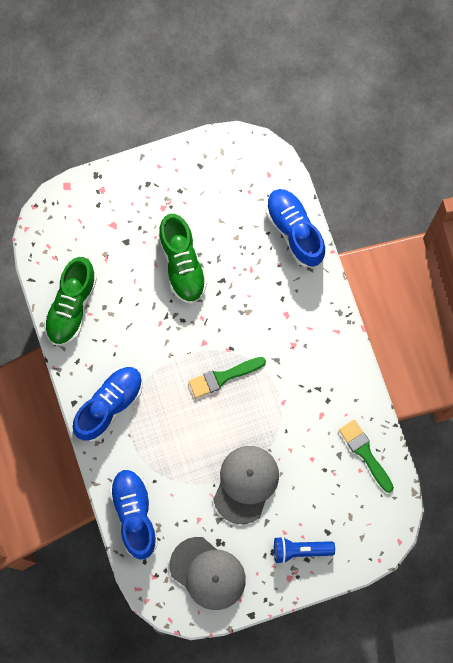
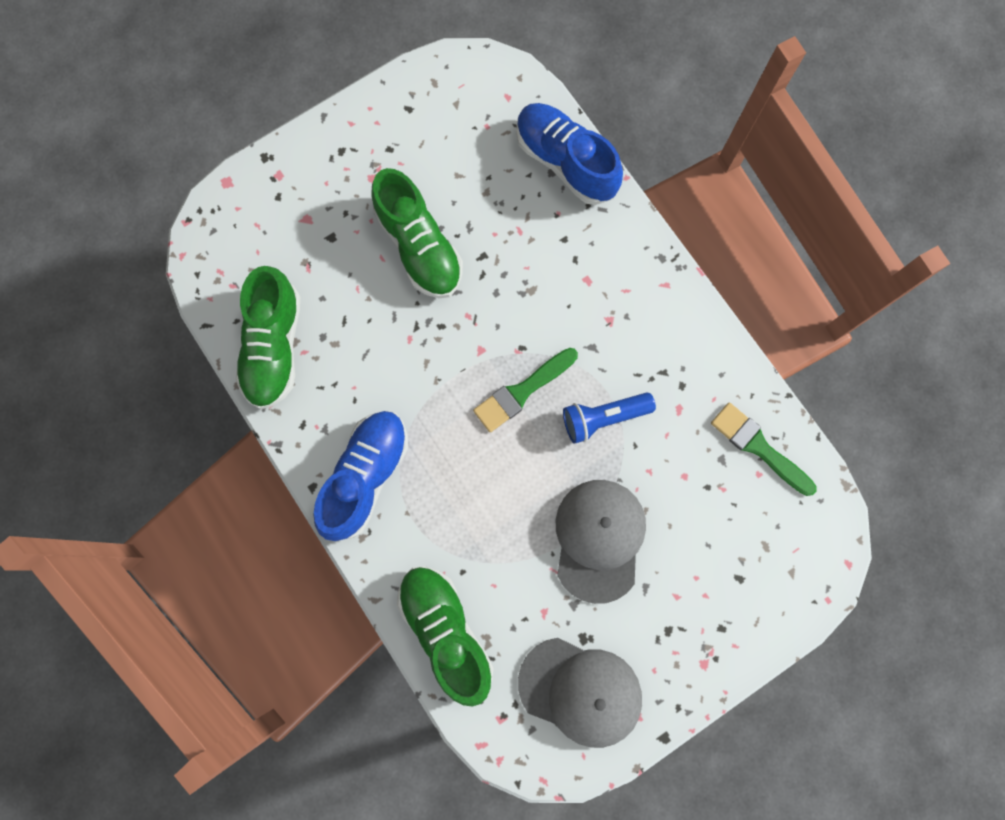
camera: 15 degrees left, 0 degrees up
blue shoe [109,469,158,559] -> green shoe [397,566,494,707]
blue flashlight [274,536,335,564] -> blue flashlight moved to [563,392,656,444]

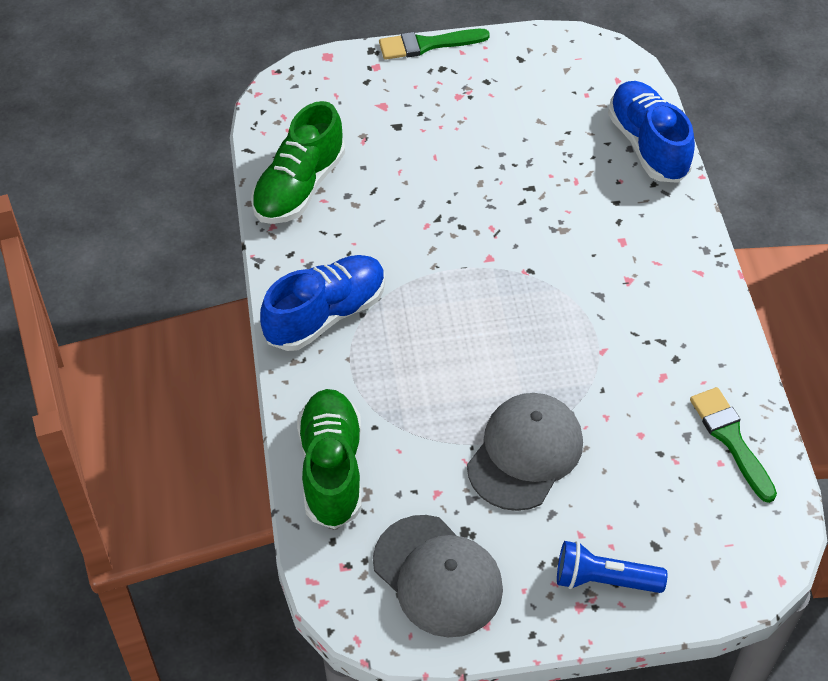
camera: 25 degrees right, 25 degrees down
green shoe [371,168,463,298] -> none
green brush [473,348,578,432] -> green brush moved to [379,29,490,60]
blue flashlight [563,392,656,444] -> blue flashlight moved to [557,541,667,593]

